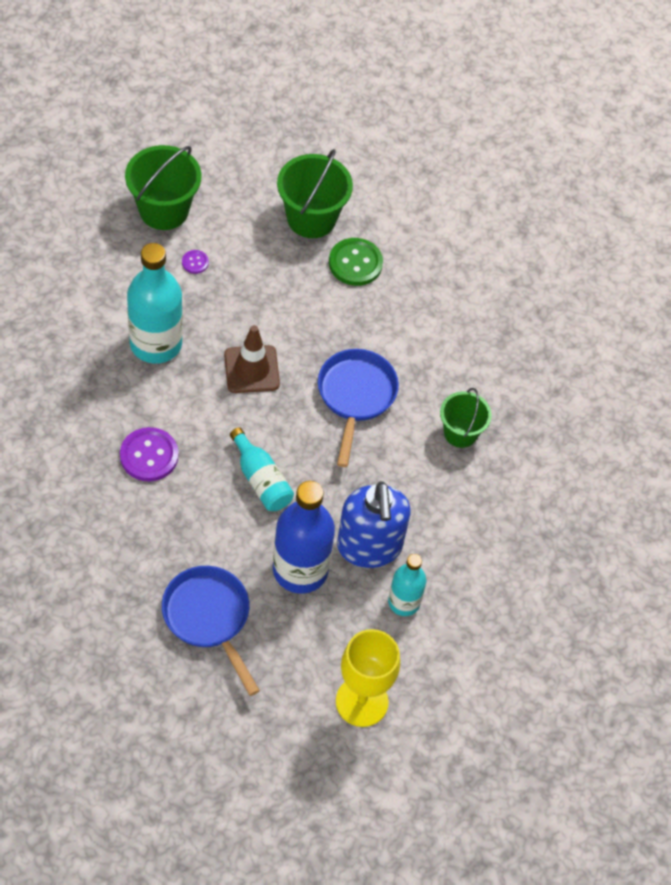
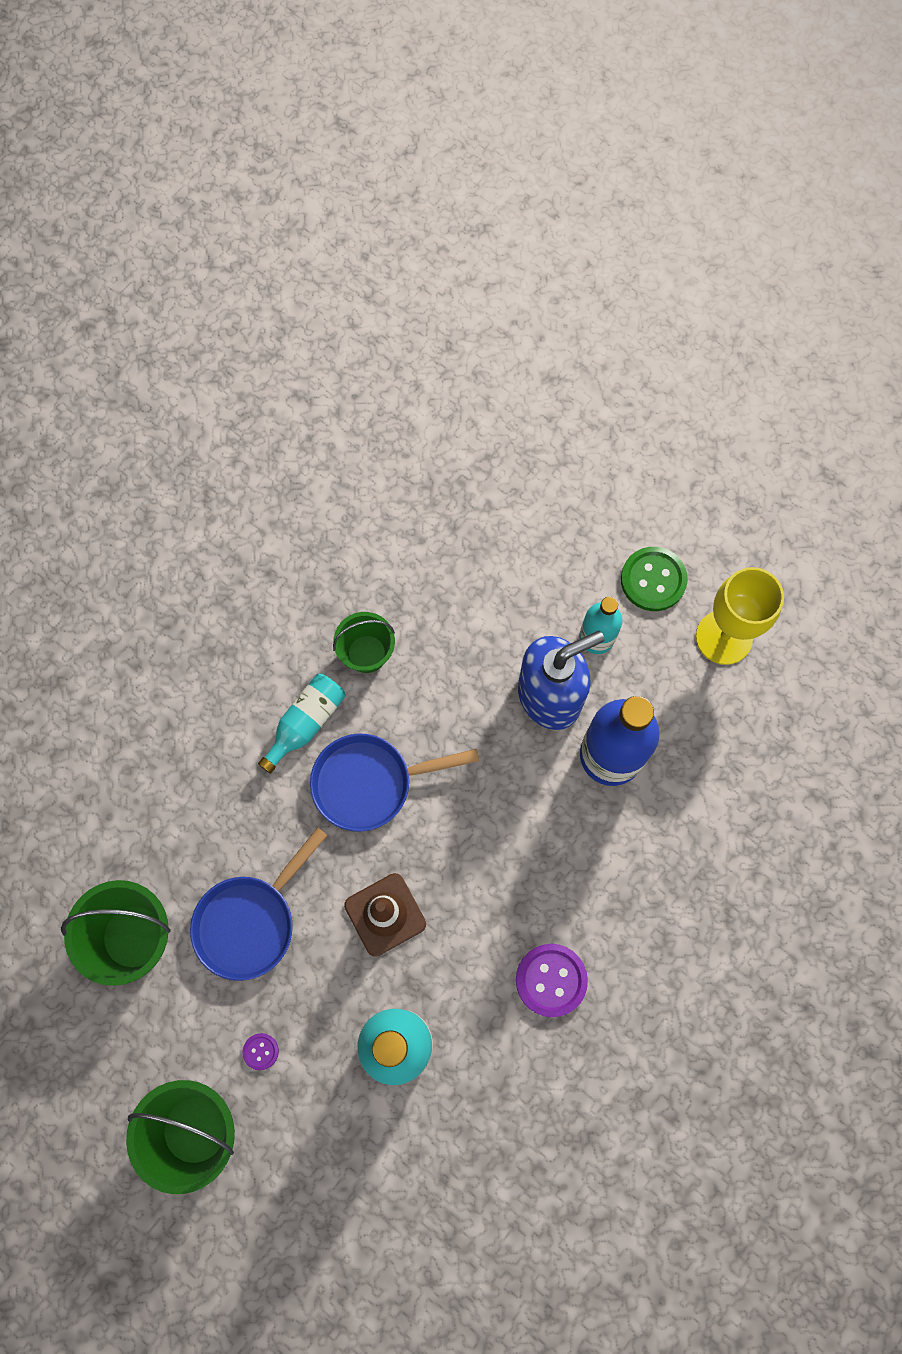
camera: 105 degrees left, 15 degrees up
blue pan [162,566,260,696] -> blue pan moved to [190,827,328,981]
turquoise bottle [230,427,294,511] -> turquoise bottle moved to [258,674,345,774]
green button [329,238,383,286] -> green button moved to [621,547,688,611]

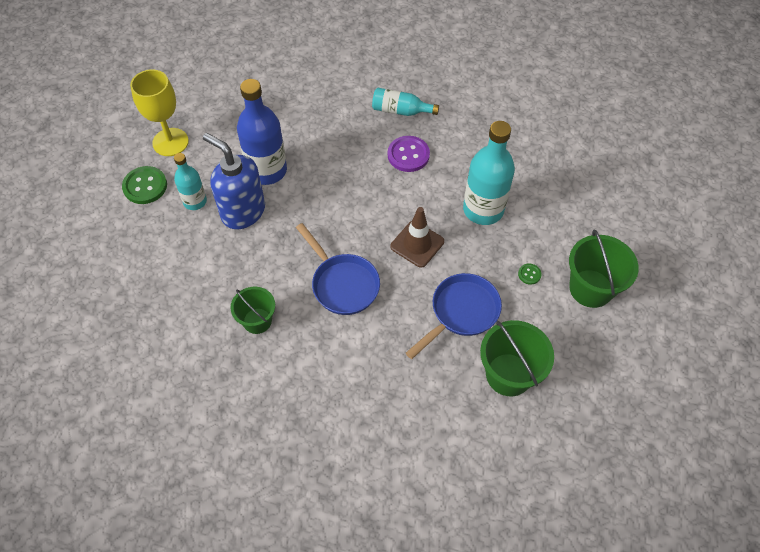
camera: 115 degrees left, 15 degrees down
blue pan [190,827,328,981] -> blue pan turned 60 degrees counterclockwise [406,273,502,359]
purple button [243,1033,279,1070] -> green button [518,263,542,285]
turquoise bottle [258,674,345,774] -> turquoise bottle moved to [372,88,439,116]

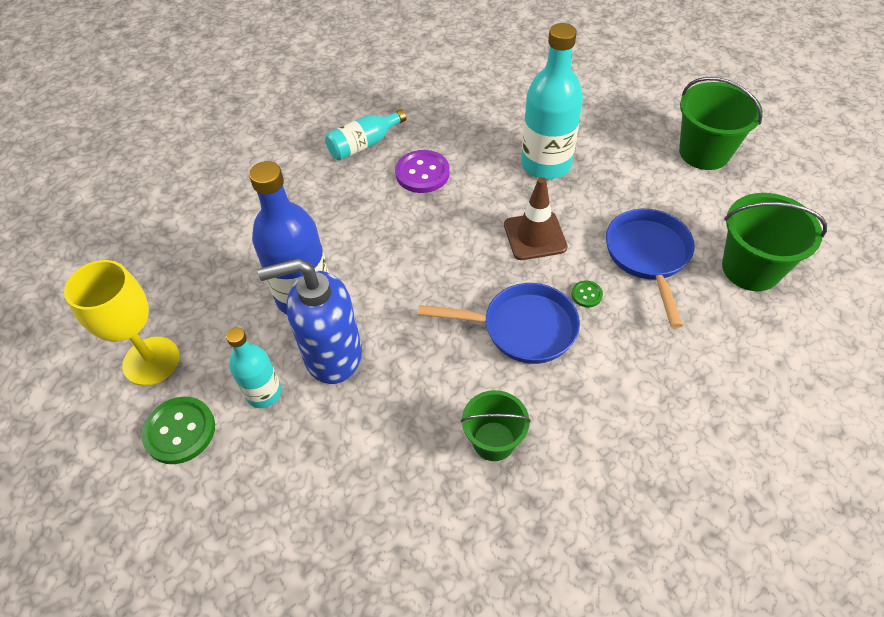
camera: 45 degrees left, 5 degrees down
green button [518,263,542,285] -> green button moved to [571,281,603,307]

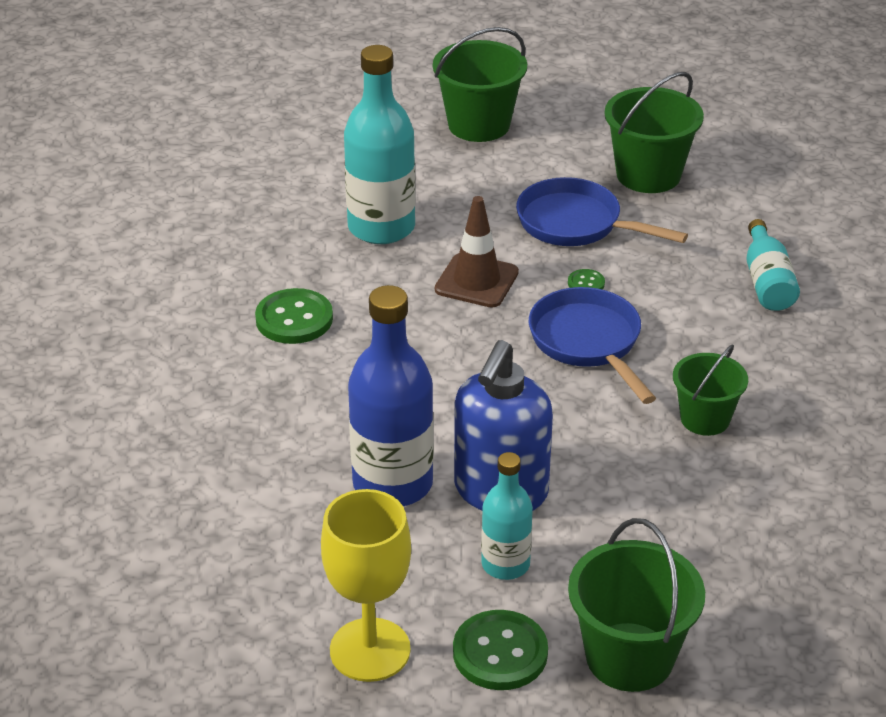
camera: 60 degrees left, 15 degrees down
turquoise bottle [325,109,406,160] -> turquoise bottle moved to [746,219,800,311]
purple button [395,150,450,193] -> green button [255,288,333,344]
blue pan [418,283,580,364] -> blue pan turned 60 degrees counterclockwise [529,287,656,404]
none -> green bucket [568,518,705,692]

